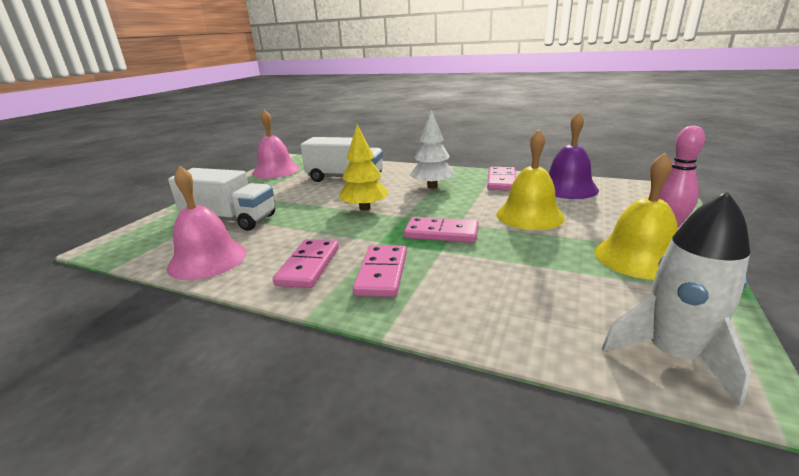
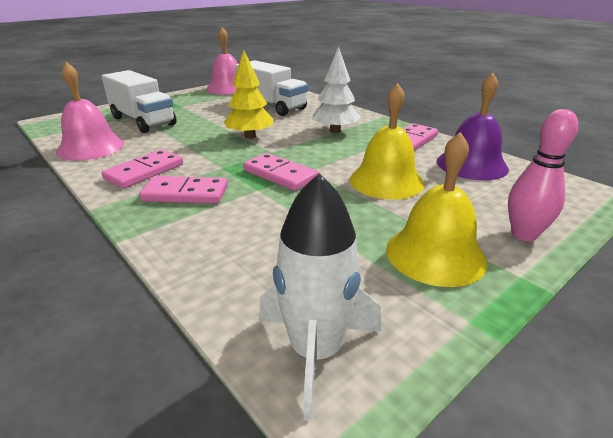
camera: 25 degrees right, 5 degrees up
pink domino [353,245,407,297] -> pink domino turned 60 degrees clockwise [139,176,228,204]

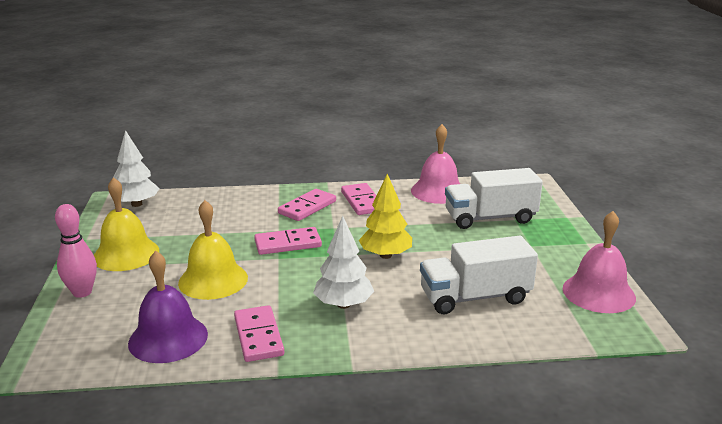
camera: 125 degrees right, 5 degrees down
white rocket [259,173,381,421] -> white tree [111,130,160,207]

